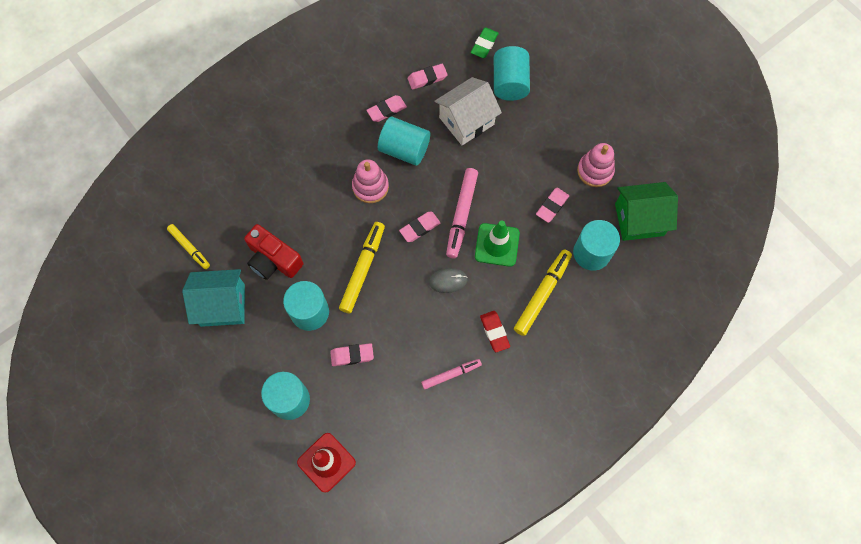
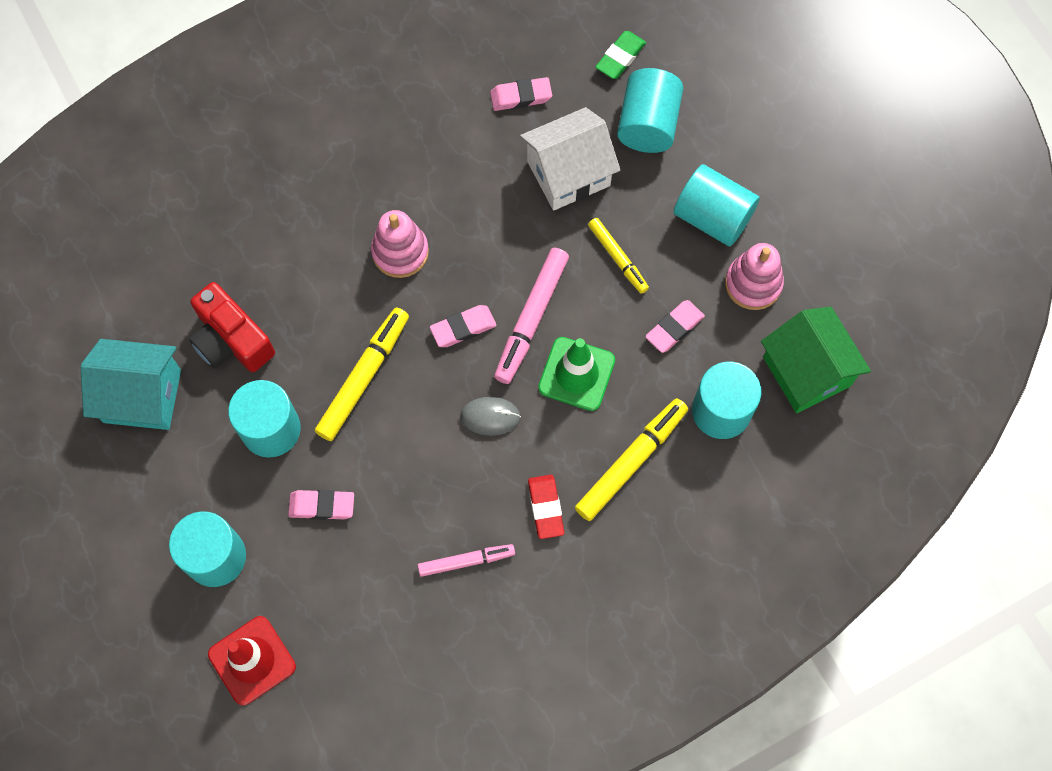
camera: 10 degrees right, 0 degrees up
yellow marker [167,224,210,269] -> yellow marker moved to [588,218,649,294]
pink eraser [367,95,407,122] -> none
turquoise cylinder [378,116,430,166] -> turquoise cylinder moved to [674,164,760,246]
green house [615,182,678,241] -> green house turned 60 degrees clockwise [761,307,871,413]

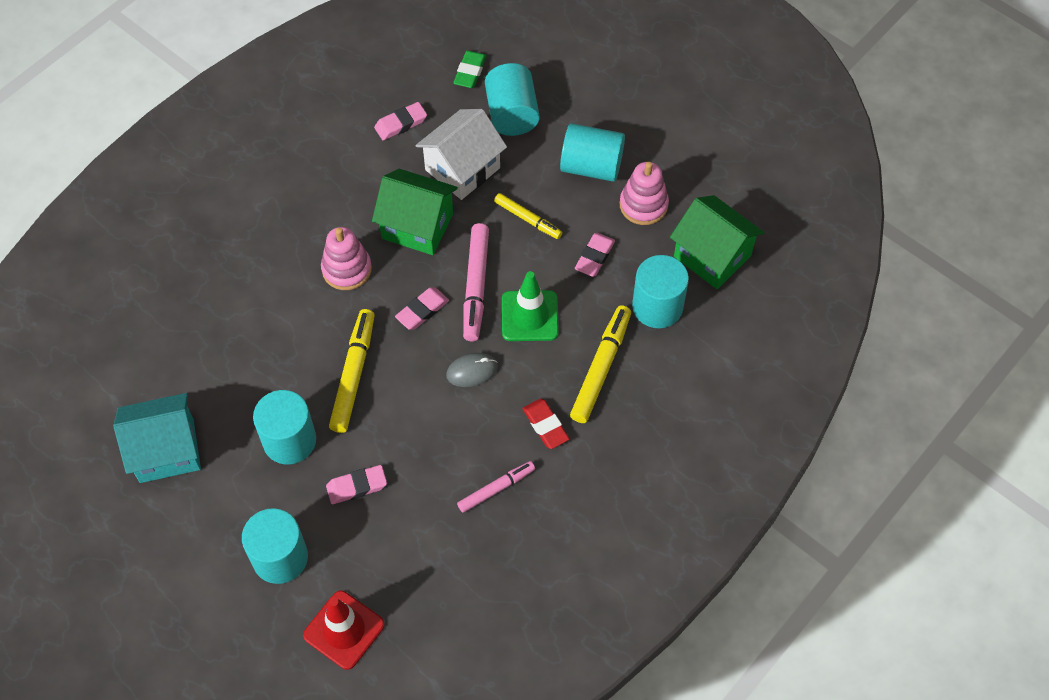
camera: 20 degrees left, 10 degrees down
red camera [189,282,275,372] -> none
none -> green house [372,169,458,255]

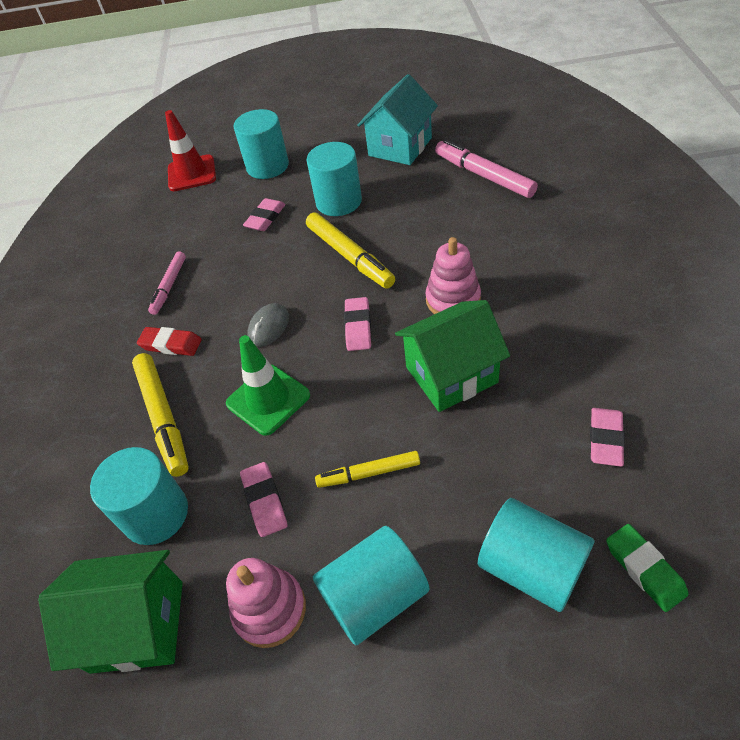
camera: 140 degrees right, 10 degrees down
white house [416,109,507,200] -> none
pink marker [463,223,489,342] -> pink marker moved to [435,139,538,198]

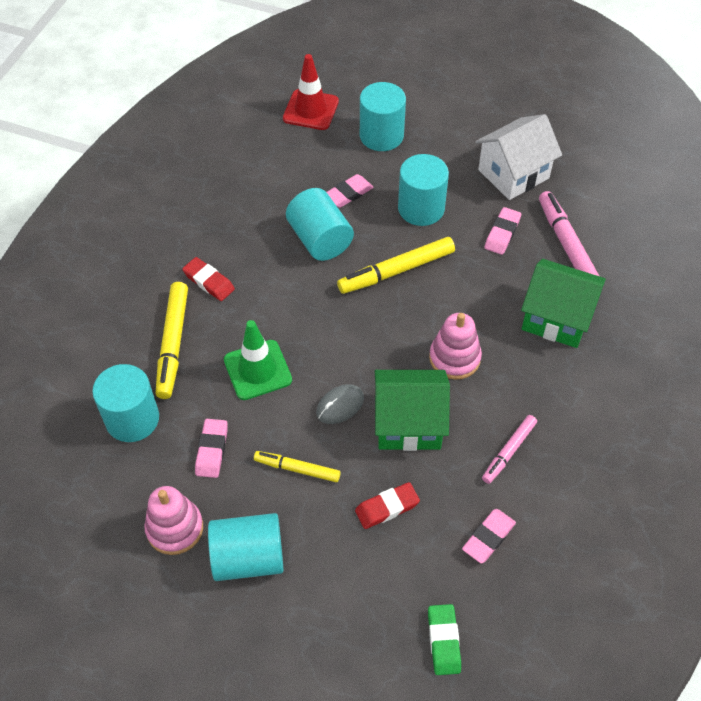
camera: 20 degrees right, 5 degrees up
green house [38,550,183,674] -> green house moved to [521,259,606,348]
pink marker [148,251,186,315] -> pink marker moved to [482,415,537,484]
grey mouse [247,303,289,347] -> grey mouse moved to [316,384,364,424]
yellow marker [306,212,395,288] -> yellow marker turned 75 degrees clockwise [337,237,455,294]
pink eraser [344,297,371,351] -> pink eraser moved to [484,207,521,255]
turquoise house [357,74,438,165] -> white house [475,114,562,200]
turquoise cylinder [478,498,594,612] -> turquoise cylinder moved to [286,188,354,261]
none -> red eraser [355,482,420,529]

